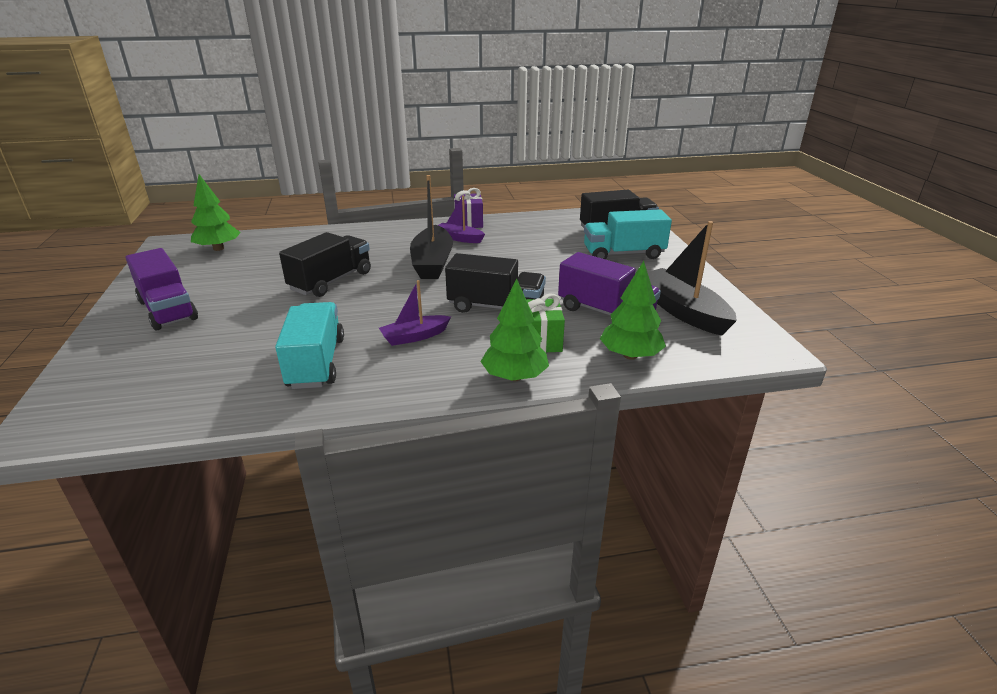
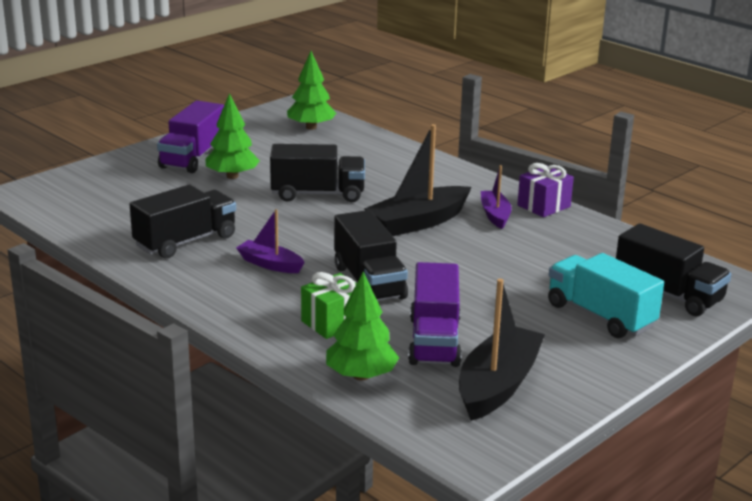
camera: 55 degrees right, 5 degrees down
turquoise truck [275,302,344,389] -> black truck [130,185,236,258]
green tree [480,279,549,381] -> green tree moved to [206,93,260,179]

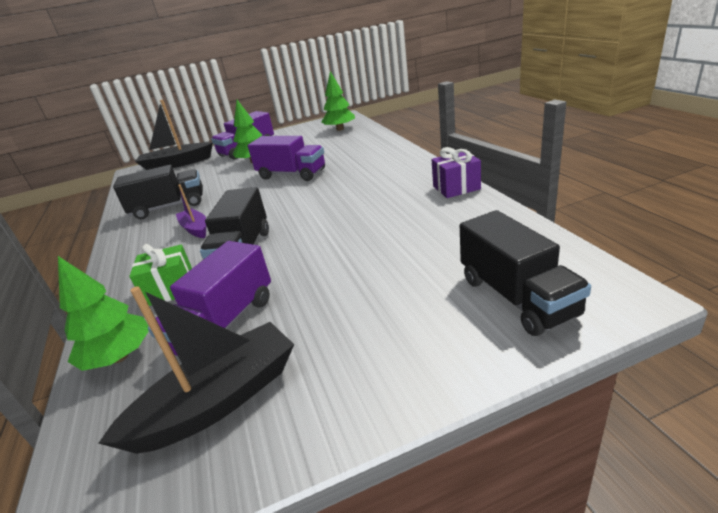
camera: 30 degrees right, 5 degrees up
black truck [270,144,365,202] -> purple truck [248,136,325,181]
black boat [364,124,471,236] -> black boat moved to [135,100,213,170]
purple boat [481,165,512,229] -> none
turquoise truck [548,253,664,338] -> none

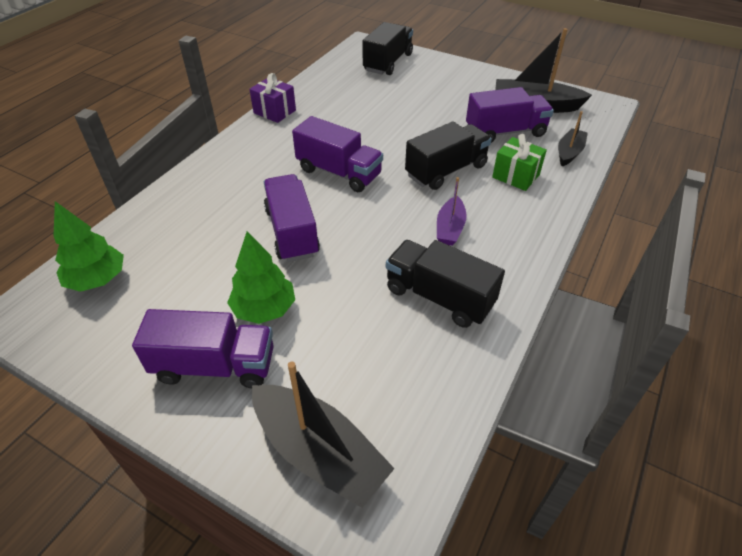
camera: 135 degrees left, 15 degrees up
green tree [58,256,149,371] -> black boat [558,111,588,166]
none -> purple truck [292,116,383,192]

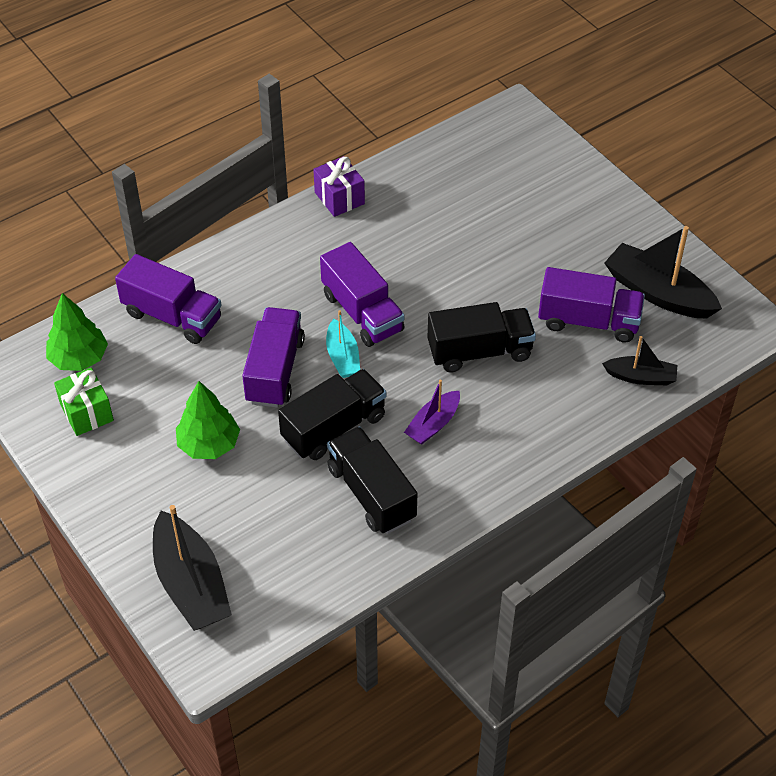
camera: 25 degrees right, 5 degrees up
purple truck [132,309,274,388] -> purple truck moved to [115,254,221,344]
black truck [362,22,413,75] -> black truck moved to [278,369,386,460]
green gift [492,134,547,191] -> green gift moved to [54,368,114,436]
black boat [558,111,588,166] -> black boat turned 45 degrees clockwise [602,336,677,385]
none -> turquoise boat [326,310,360,378]

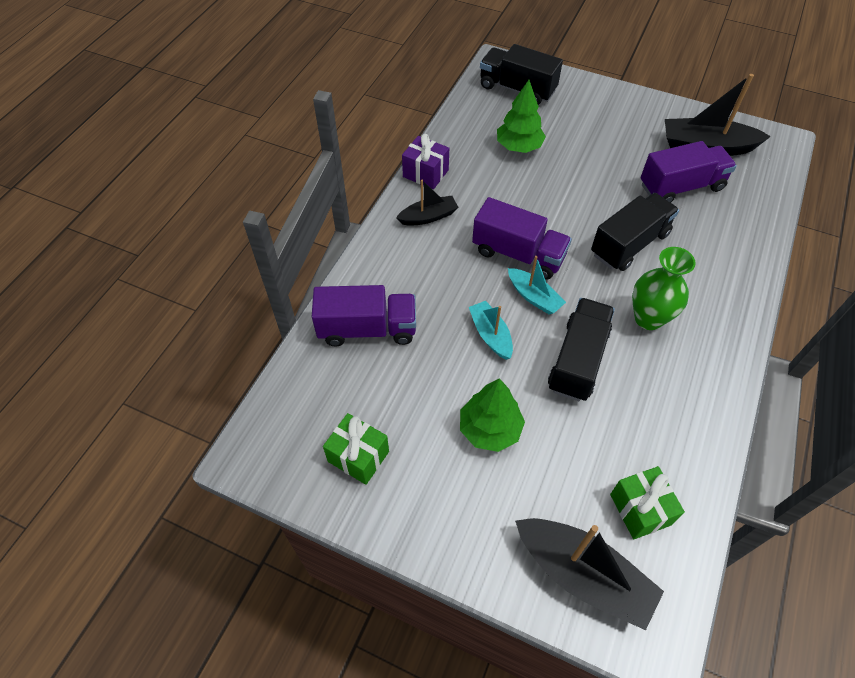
camera: 30 degrees left, 5 degrees up
green tree [46,293,108,371] -> green tree moved to [497,80,546,153]
purple truck [242,307,305,407] -> turquoise boat [469,301,513,360]
black truck [327,427,417,534] -> black truck moved to [480,44,563,105]
purple boat [404,380,460,445] -> green vase [632,247,696,330]
black boat [602,336,677,385] -> black boat moved to [396,180,458,226]
none -> green gift [610,466,685,539]

